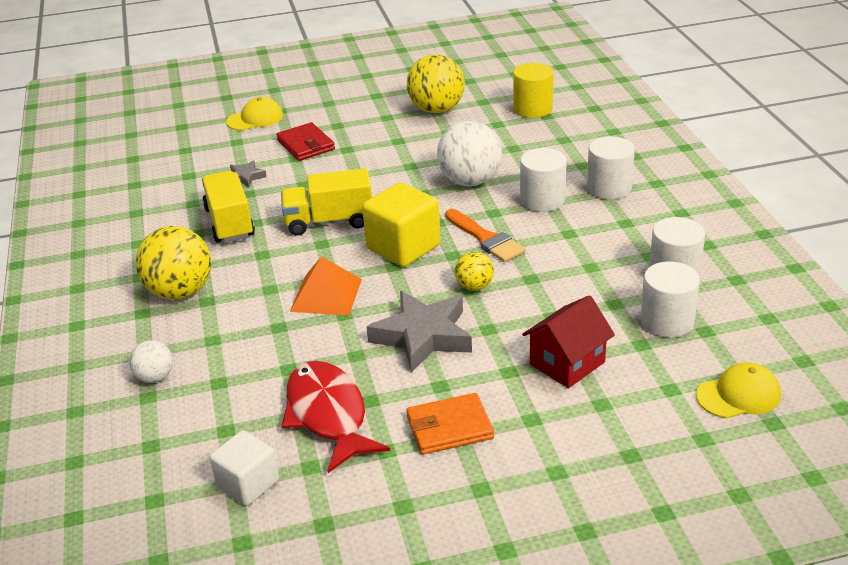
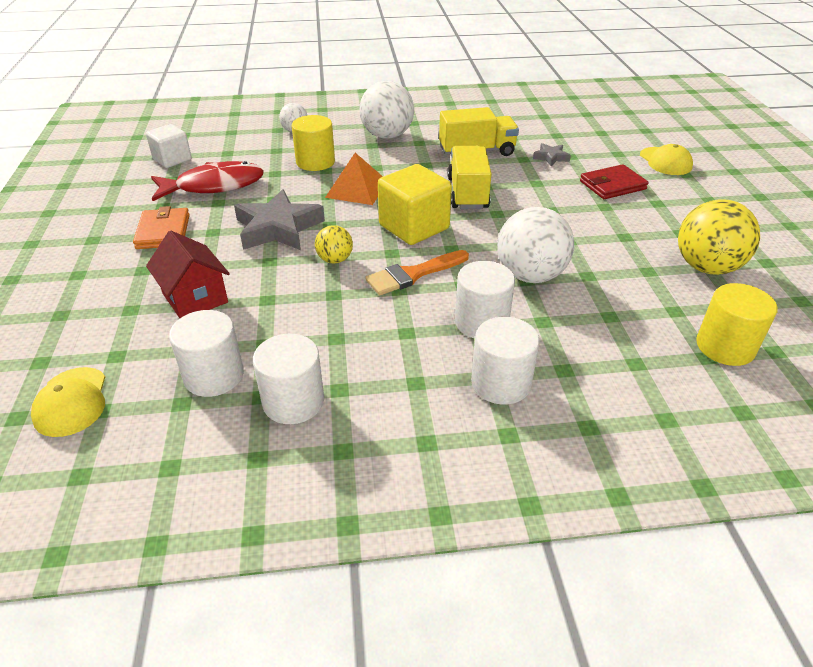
camera: 95 degrees right, 5 degrees up
yellow ball [136,226,211,300] -> white ball [359,81,414,139]
none -> yellow cylinder [291,115,335,171]

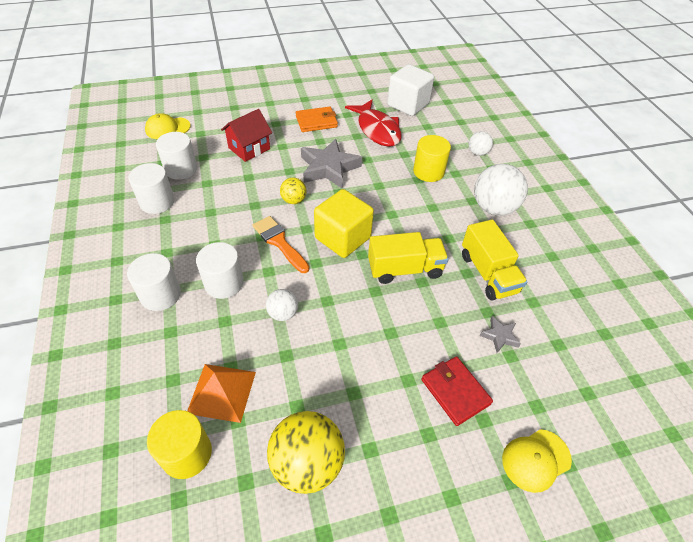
camera: 80 degrees right, 10 degrees up
white cube [146,124,192,168] -> white cube [387,64,434,116], size x1.54
orange pyramid [325,153,383,205] -> orange pyramid moved to [187,364,256,423]
white ball [497,207,574,283] -> white ball [266,289,298,321], size x0.53

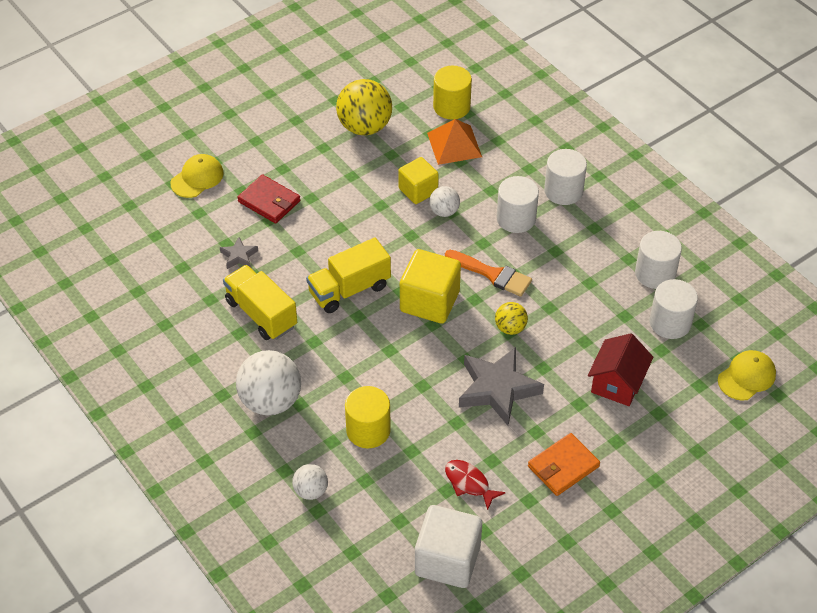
camera: 160 degrees right, 0 degrees up
red fish [345,99,402,147] -> red fish [445,460,506,510], size x0.54
none -> yellow cube [398,157,439,204]

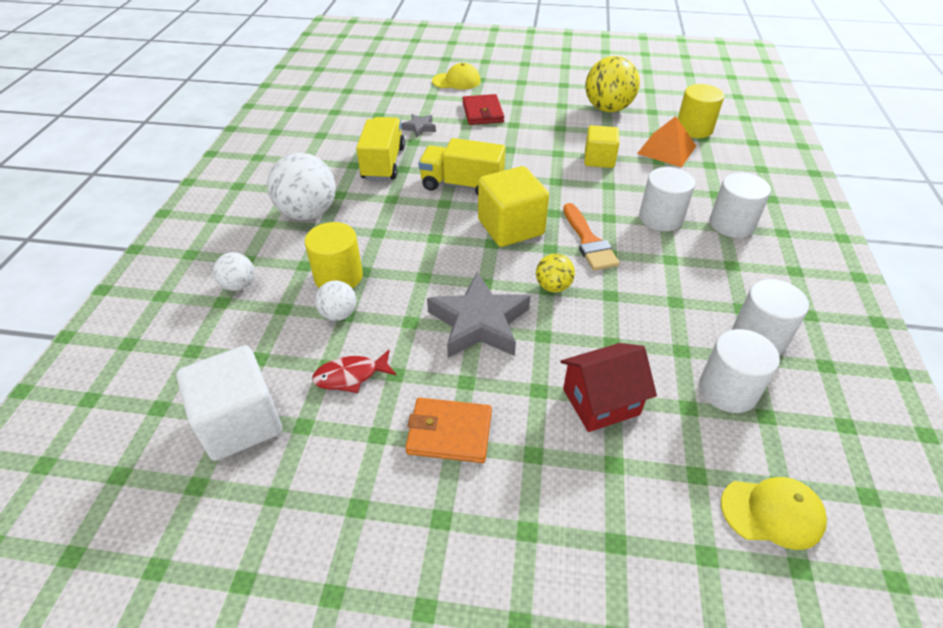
camera: 45 degrees right, 5 degrees down
white ball [429,186,460,217] -> white ball moved to [315,280,356,321]
red fish [445,460,506,510] -> red fish turned 105 degrees counterclockwise [312,350,396,393]

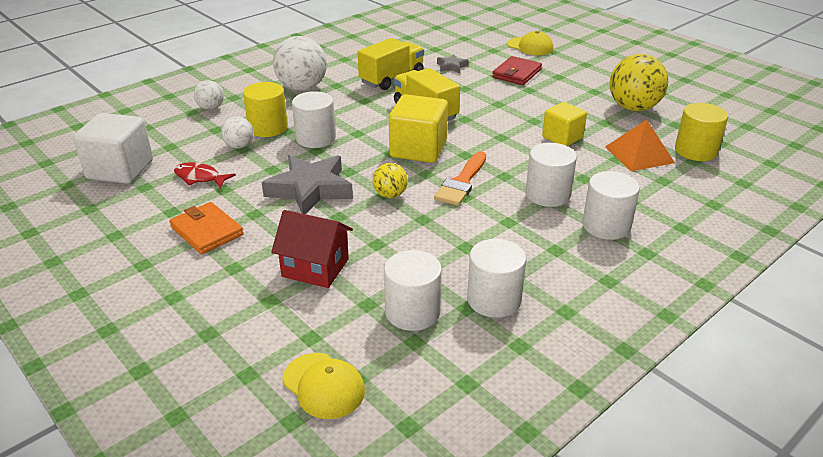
camera: 40 degrees right, 10 degrees down
none -> white cylinder [292,91,336,148]

